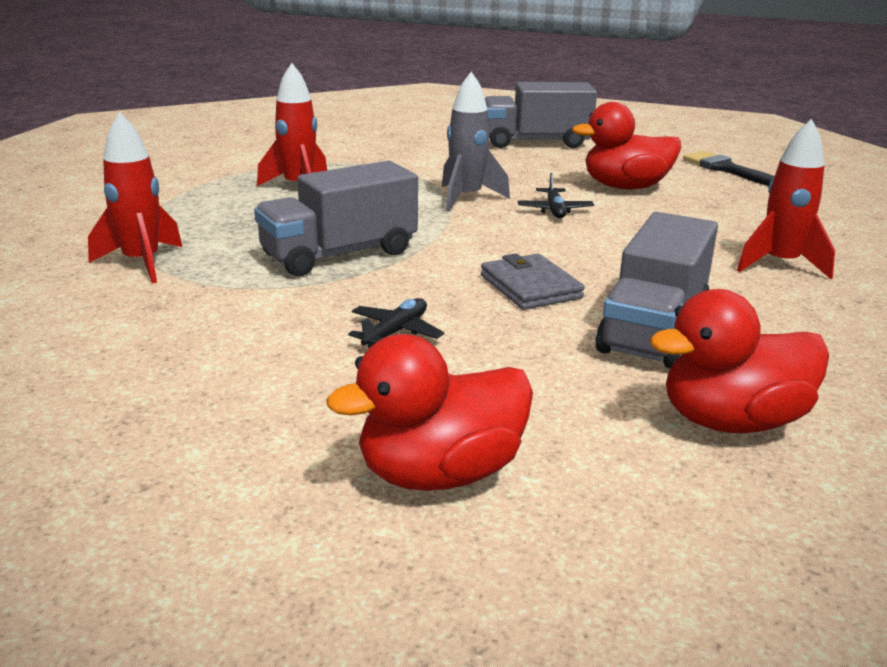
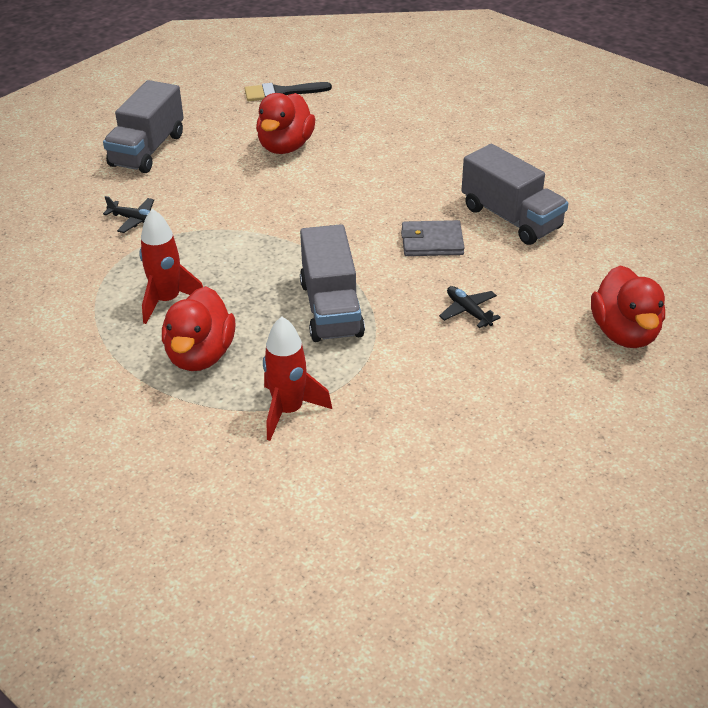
camera: 65 degrees left, 15 degrees up
grey rocket [442,72,510,212] -> none
black plane [518,173,594,218] -> black plane moved to [103,196,154,233]
red duck [649,289,829,433] -> red duck moved to [162,286,236,371]
red rocket [737,119,835,279] -> none

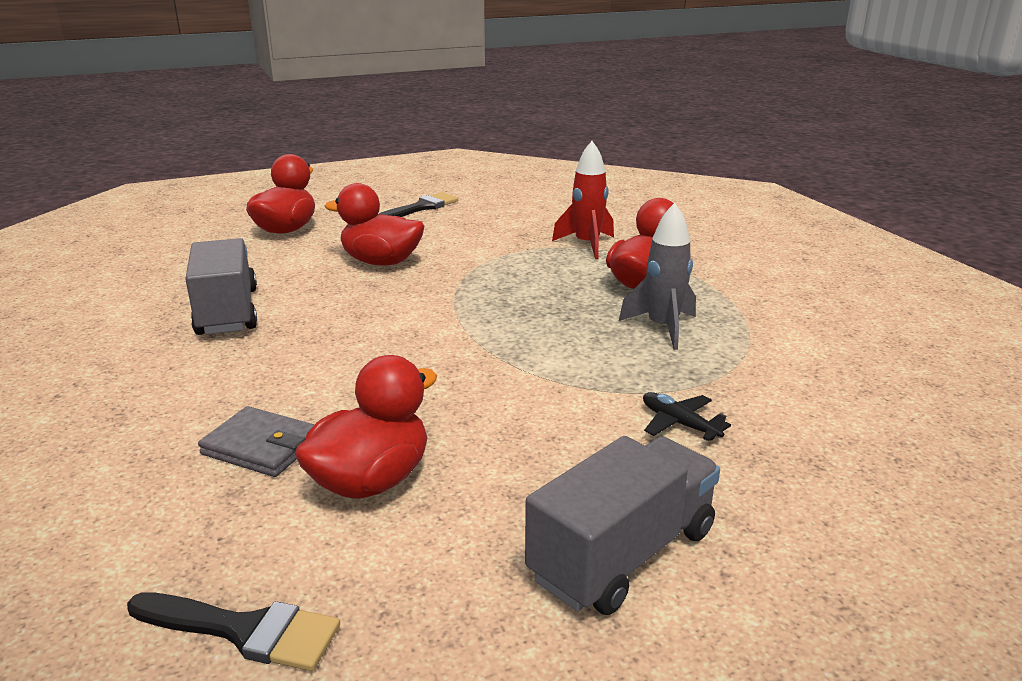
camera: 155 degrees left, 15 degrees down
red rocket [139,209,203,324] -> grey rocket [619,203,696,350]
grey truck [300,224,365,342] -> none
grey wallet [401,220,464,256] -> grey wallet moved to [198,406,315,477]
black plane [439,286,501,328] -> red duck [324,183,425,265]
none -> black brush [379,192,458,217]

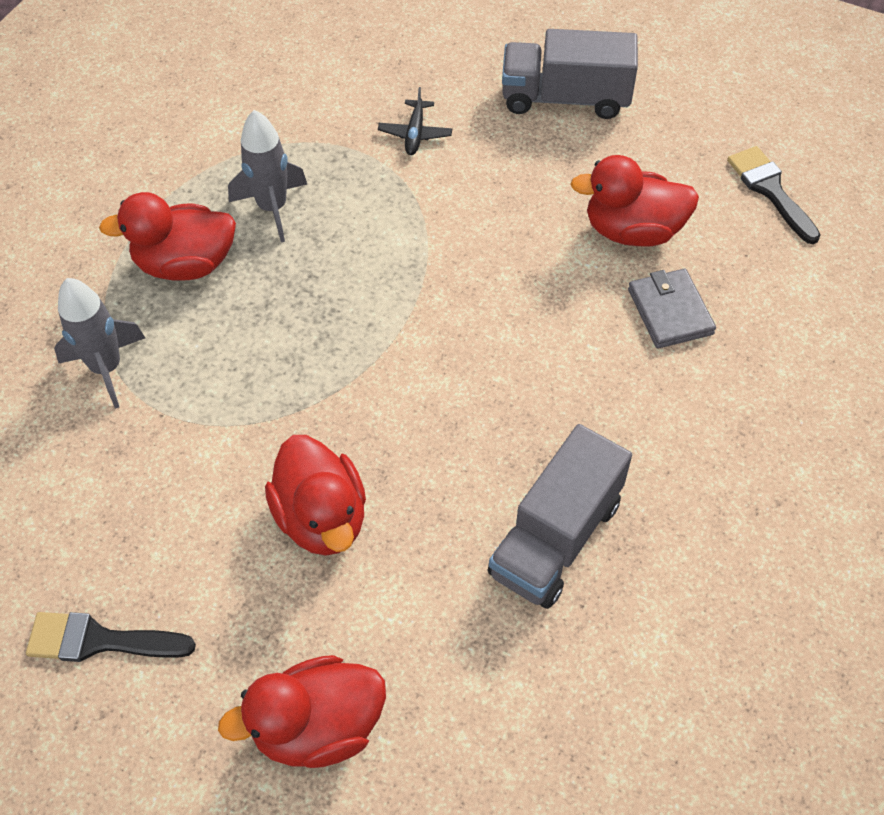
camera: 130 degrees left, 30 degrees up
red rocket [552,141,614,259] -> grey rocket [54,278,145,409]

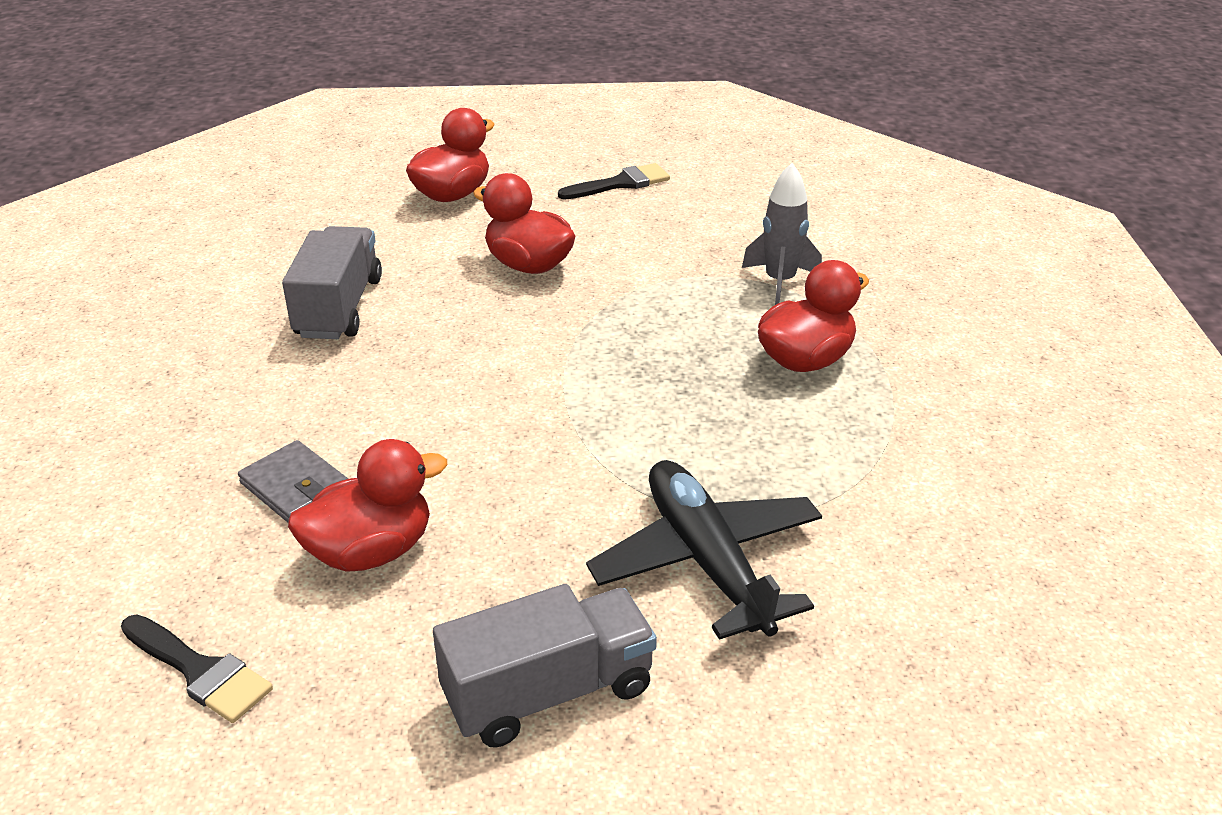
camera: 150 degrees right, 20 degrees down
grey rocket [228,110,308,242] -> none
black plane [378,87,452,155] -> black plane [586,460,822,640], size x2.37

